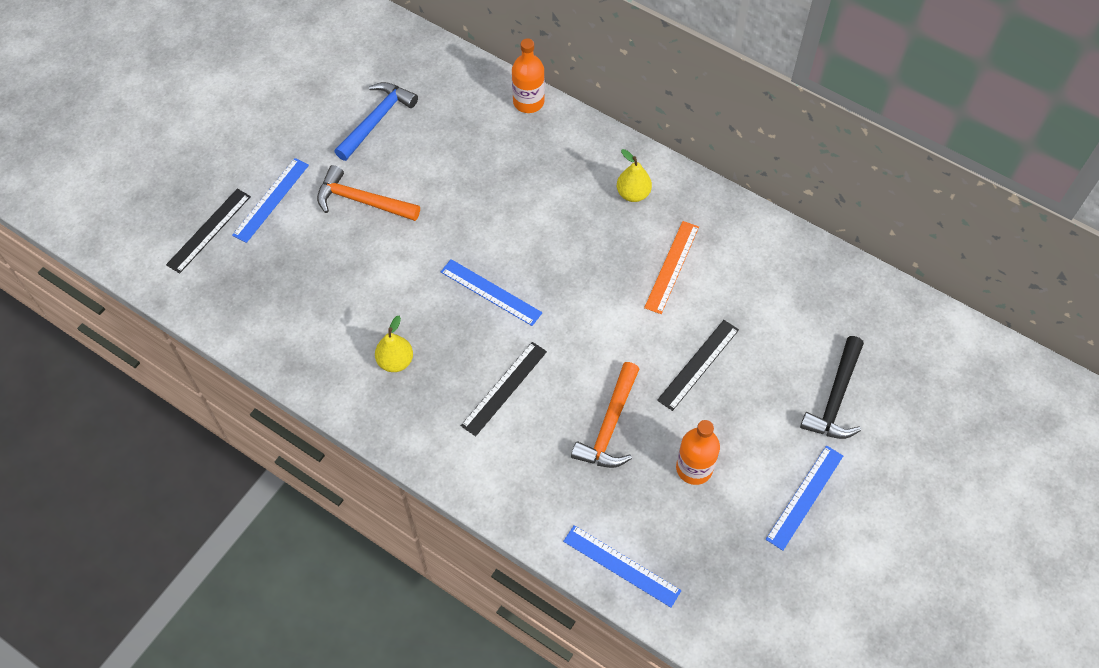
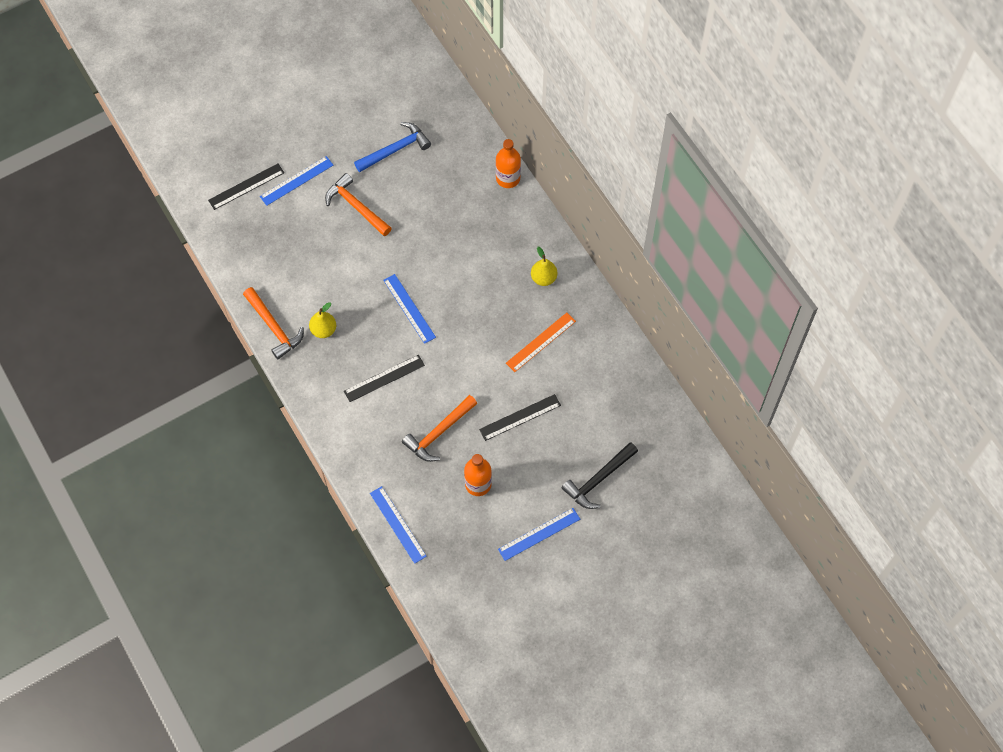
camera: 25 degrees right, 5 degrees up
none -> orange hammer [243,287,304,359]

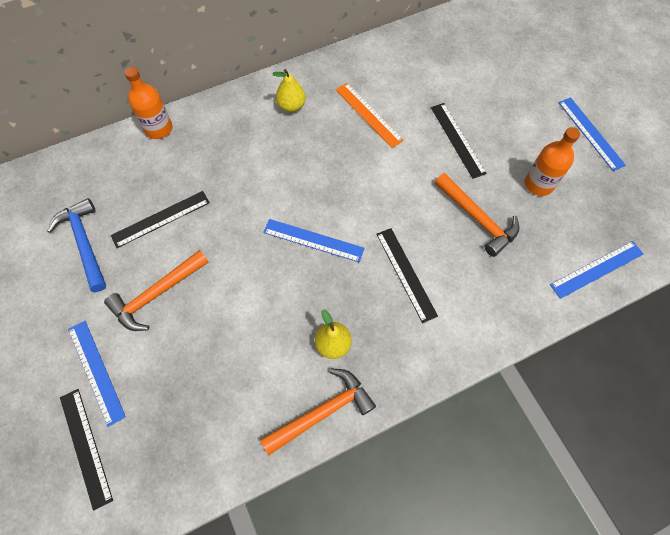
camera: 85 degrees left, 0 degrees up
blue ruler [383,274,436,344] -> blue ruler turned 45 degrees clockwise [263,219,365,262]
black hammer [562,442,638,509] -> none
none -> black ruler [111,191,210,248]

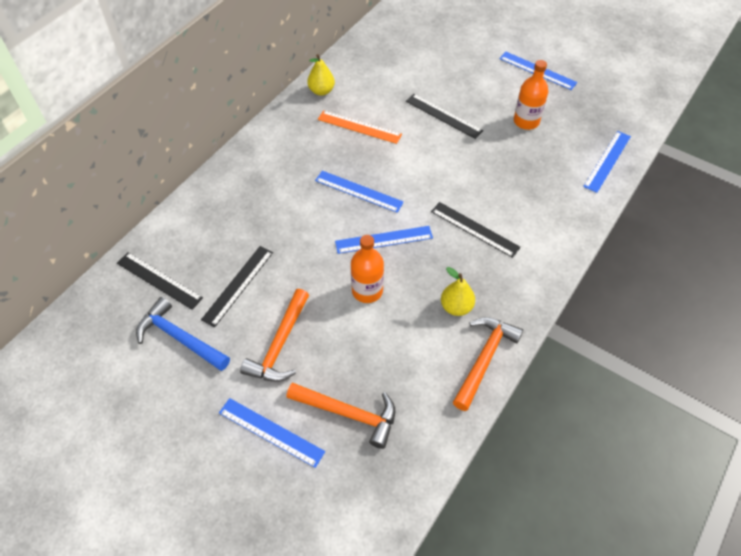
camera: 30 degrees left, 10 degrees down
black ruler [60,389,113,511] -> black ruler moved to [117,252,203,310]
orange bottle [124,67,172,139] -> orange bottle moved to [351,235,384,303]
yellow pear [272,69,306,112] -> yellow pear moved to [307,54,335,96]
orange hammer [435,173,519,257] -> orange hammer moved to [286,383,395,449]
none -> blue ruler [315,171,404,213]

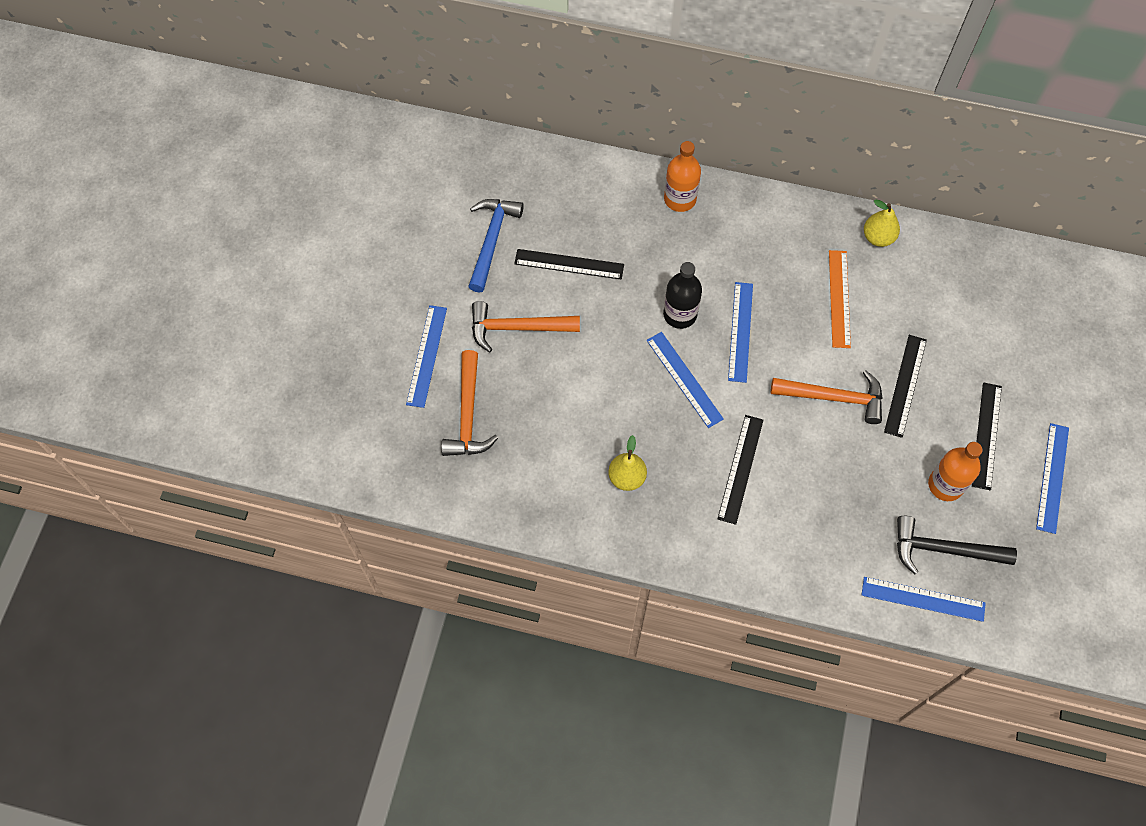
camera: 70 degrees right, 10 degrees up
black ruler [117,252,203,310] -> black ruler moved to [972,382,1002,491]
orange bottle [351,235,384,303] -> orange bottle moved to [664,141,701,212]
orange hammer [453,317,523,411] -> orange hammer moved to [771,370,883,424]
none -> black bottle [663,262,702,329]
none -> black hammer [897,516,1017,574]

